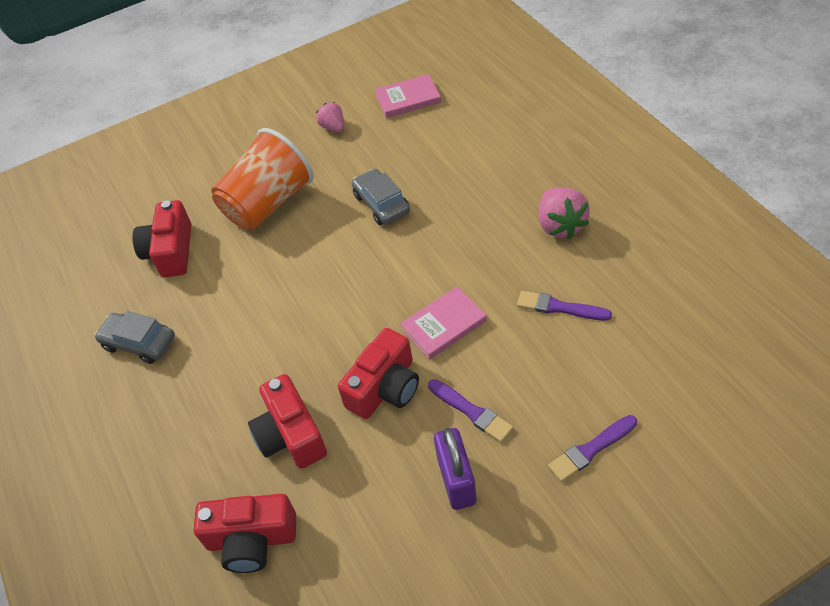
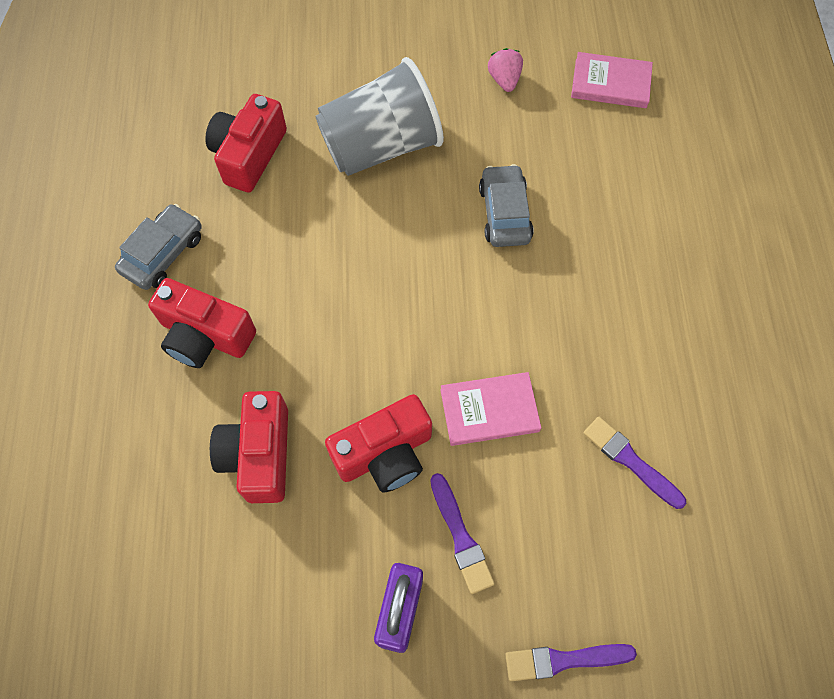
camera: 20 degrees right, 15 degrees up
grey car [95,311,175,364] -> grey car turned 75 degrees clockwise [115,204,202,290]
red camera [194,494,296,573] -> red camera moved to [148,278,256,368]
orange cup [211,128,314,230] -> grey cup [315,57,444,176]
pink strawberry [539,187,590,239] -> none

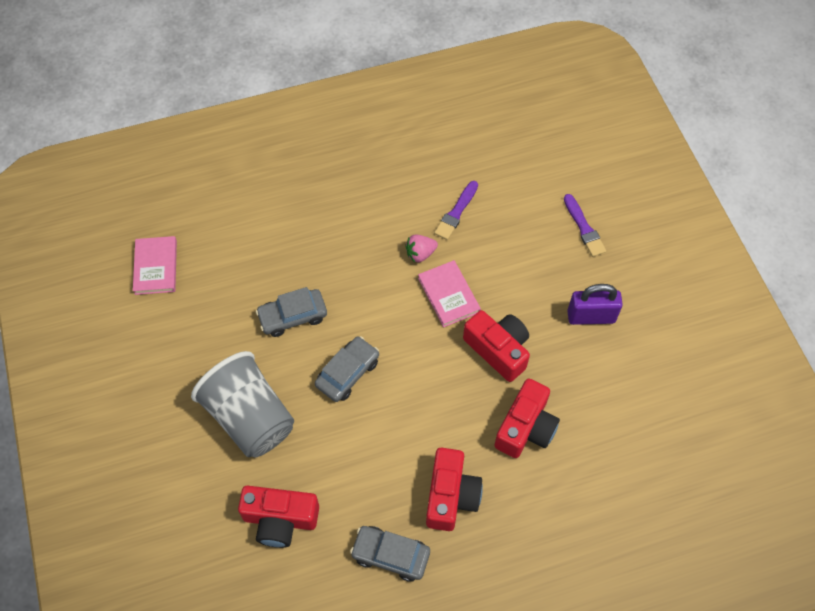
camera: 105 degrees left, 5 degrees down
red camera [210,391,288,503] -> red camera turned 45 degrees counterclockwise [494,379,560,458]
purple brush [430,473,495,594] -> none
pink strawberry [488,48,523,92] -> pink strawberry moved to [405,234,438,263]
none -> grey car [315,336,379,402]

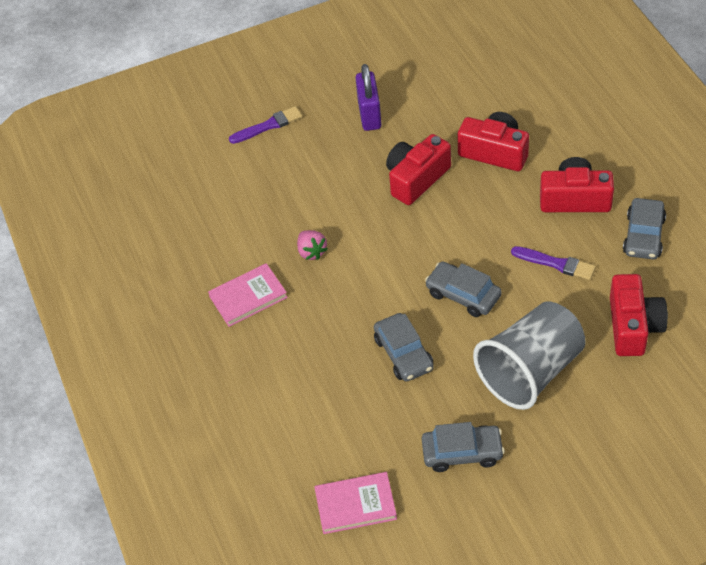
camera: 90 degrees left, 10 degrees down
pink book [418,260,481,327] -> pink book moved to [208,263,288,327]
purple brush [434,181,478,240] -> purple brush moved to [511,246,596,280]
none -> grey car [422,422,505,472]

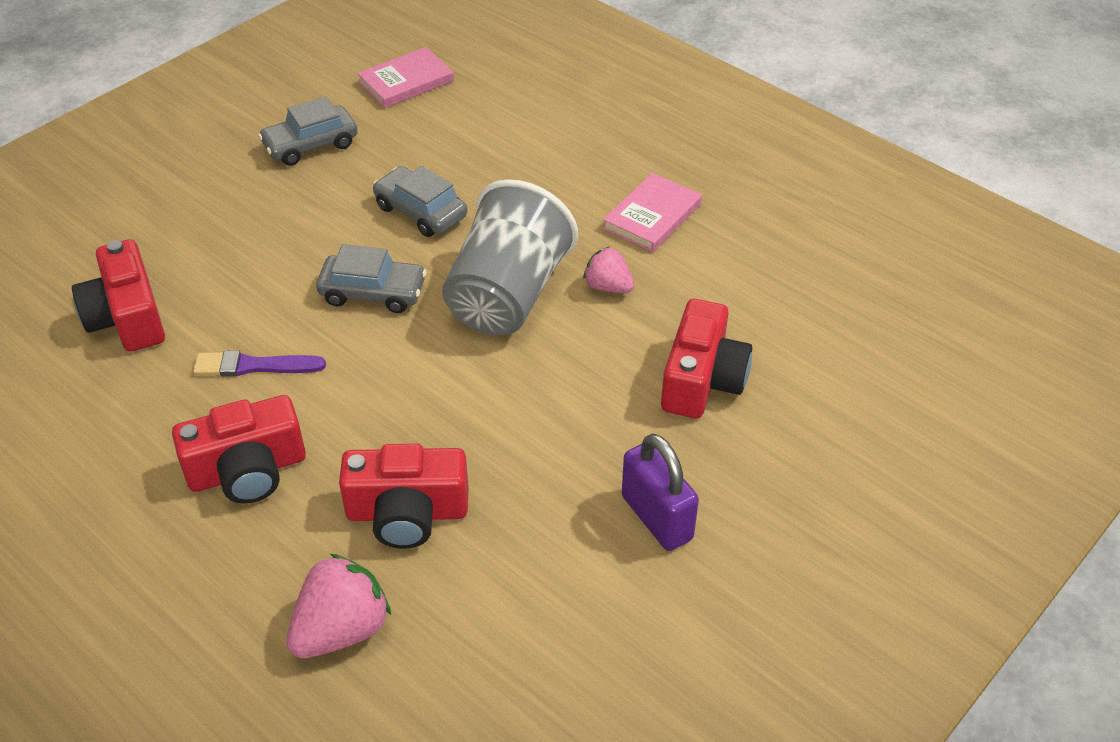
camera: 150 degrees right, 5 degrees down
purple brush [229,106,303,144] -> none
red camera [386,134,451,205] -> red camera moved to [661,299,752,418]
grey cup [473,302,586,410] -> grey cup moved to [442,179,578,335]
grey car [623,198,666,259] -> none
none -> pink strawberry [286,553,391,658]

